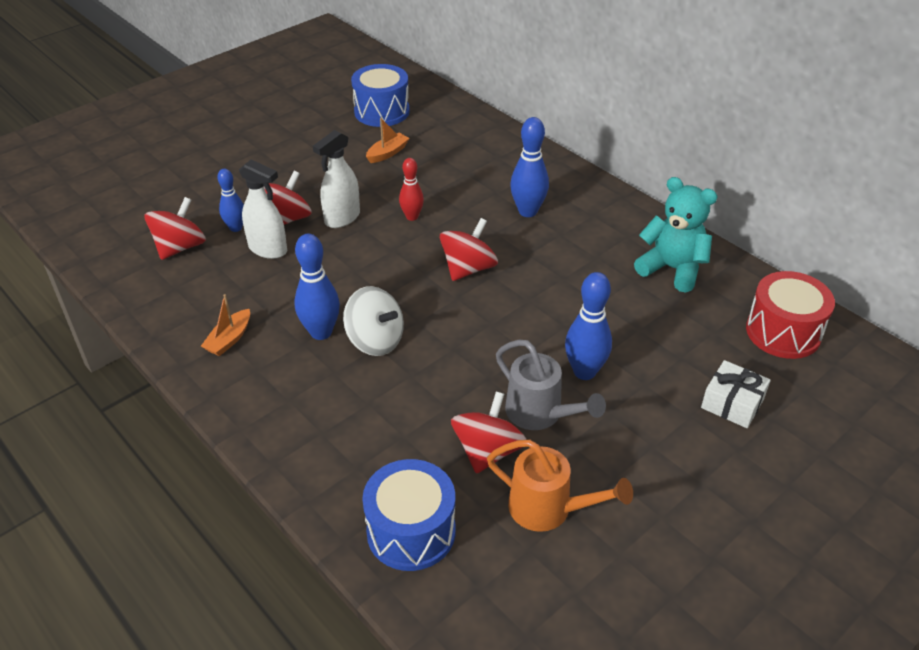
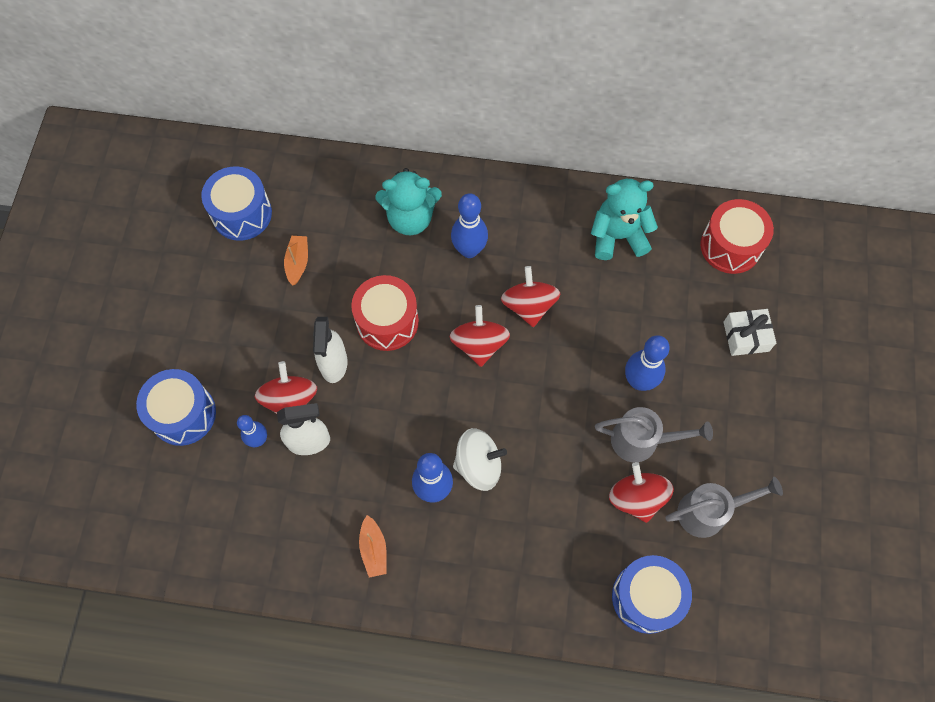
camera: 40 degrees left, 25 degrees up
red spinning top [144,197,206,260] -> red spinning top moved to [501,266,560,327]
red bowling pin [399,158,424,221] -> red drum [351,275,419,351]
orange watering can [487,440,633,532] -> grey watering can [665,477,783,538]
none -> blue drum [136,369,216,446]
none -> turquoise teddy bear [375,168,442,235]

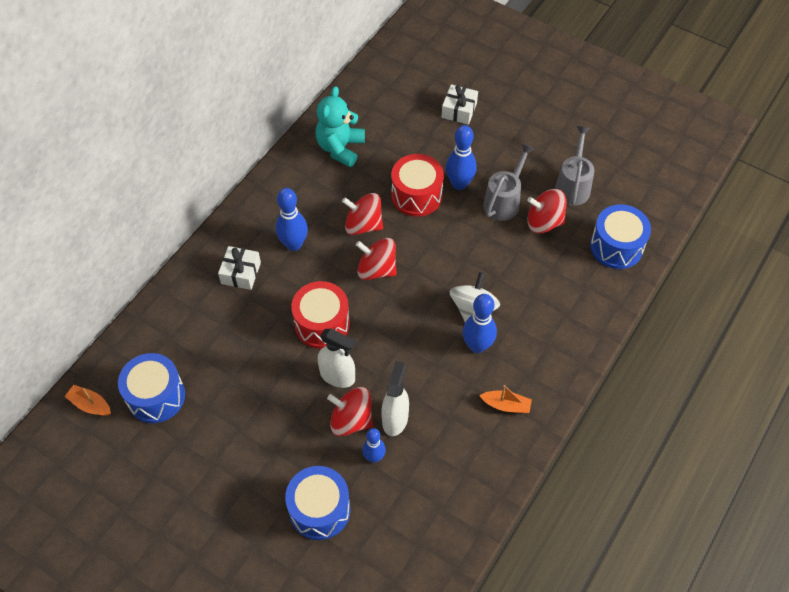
camera: 65 degrees left, 10 degrees down
orange boat [284,236,308,285] -> orange boat moved to [64,385,111,416]
turquoise teddy bear [375,168,442,235] -> white gift [218,246,261,290]
red drum [700,199,774,274] -> red drum moved to [391,154,444,217]

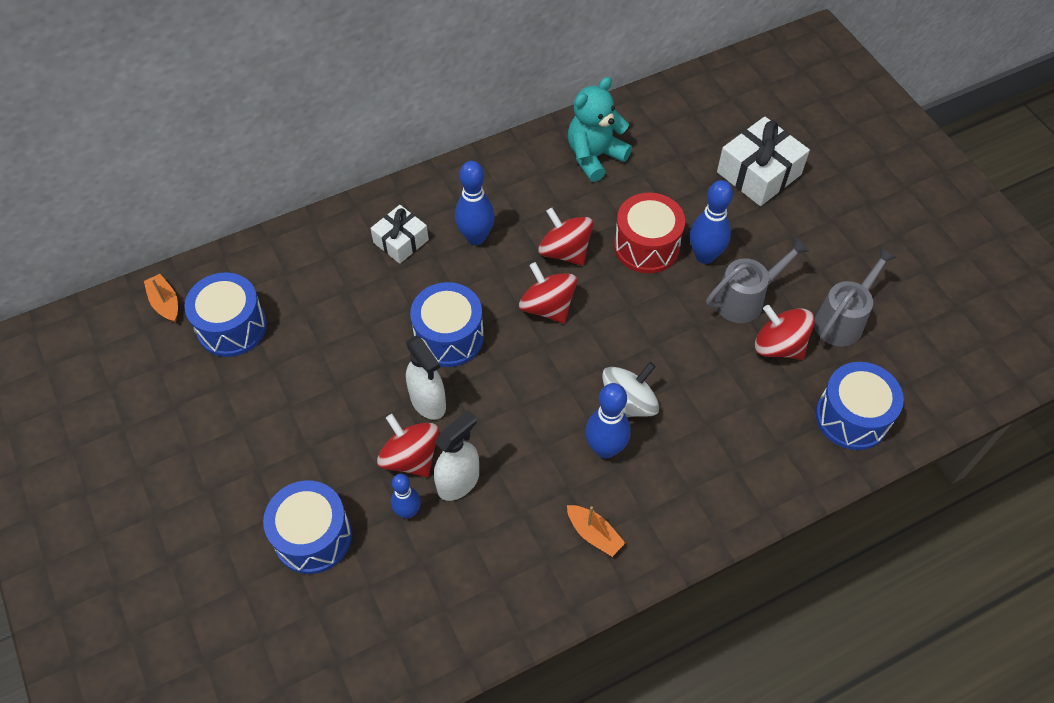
camera: 30 degrees right, 0 degrees up
red drum [291,281,350,349] -> blue drum [410,282,484,367]
white gift [442,84,478,125] -> white gift [717,116,810,206], size x1.59

